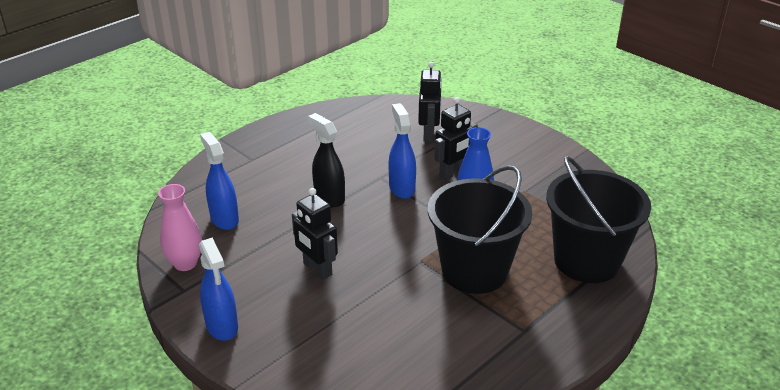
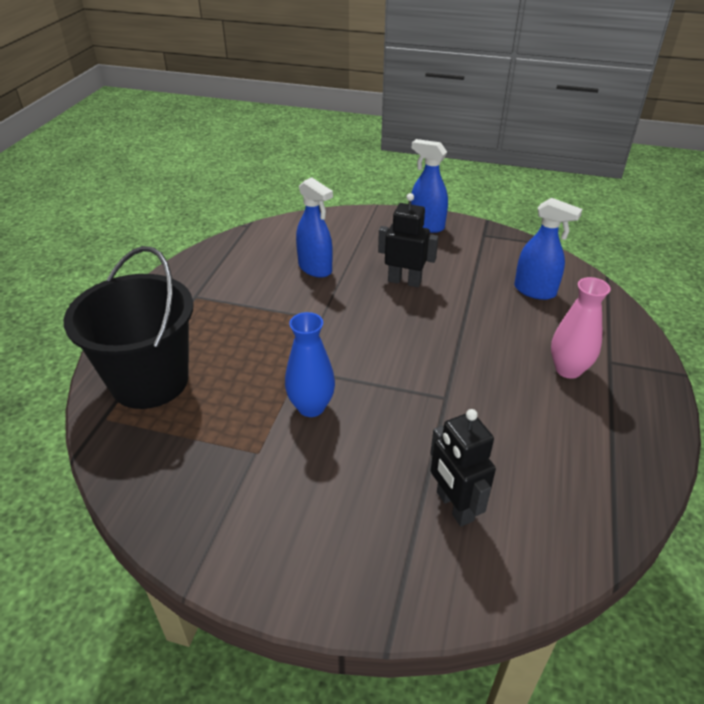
camera: 150 degrees right, 5 degrees up
pink vase [158,184,202,271] -> pink vase moved to [551,277,611,379]
black spray bottle [308,113,345,207] -> none
blue spray bottle [389,103,416,199] -> blue spray bottle moved to [296,177,333,278]
black bucket [428,165,532,294] -> none
black robot [434,97,478,180] -> none

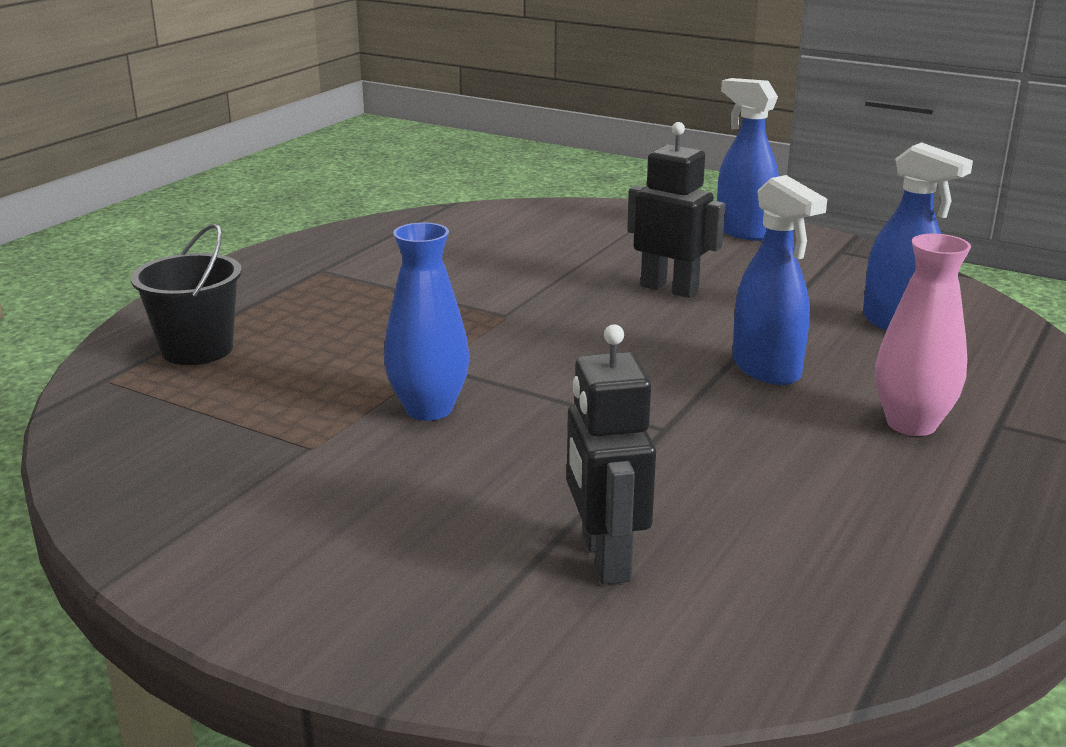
camera: 15 degrees right, 15 degrees down
black bucket [64,246,194,409] -> black bucket [131,224,242,365], size x0.56
blue spray bottle [296,177,333,278] -> blue spray bottle moved to [732,175,827,385]

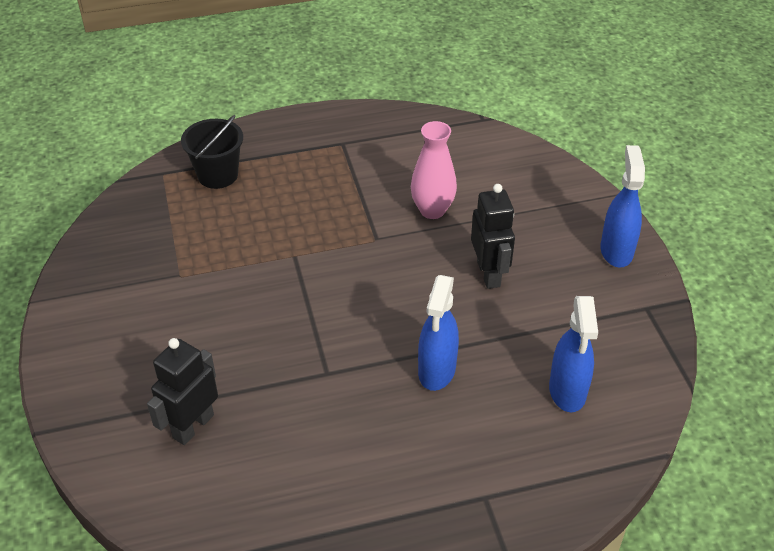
camera: 45 degrees right, 20 degrees up
blue vase [384,222,470,421] -> none
pink vase [875,234,971,436] -> pink vase moved to [411,121,457,219]

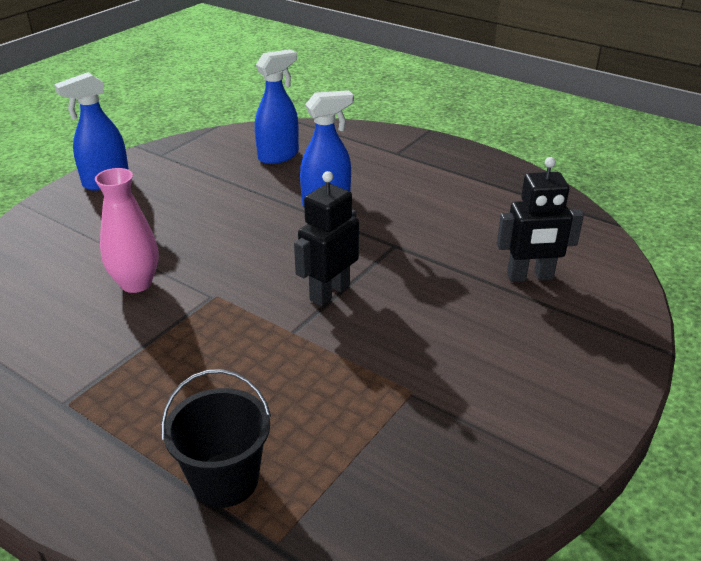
camera: 130 degrees left, 10 degrees down
black robot [471,184,515,289] -> black robot moved to [294,171,359,306]

